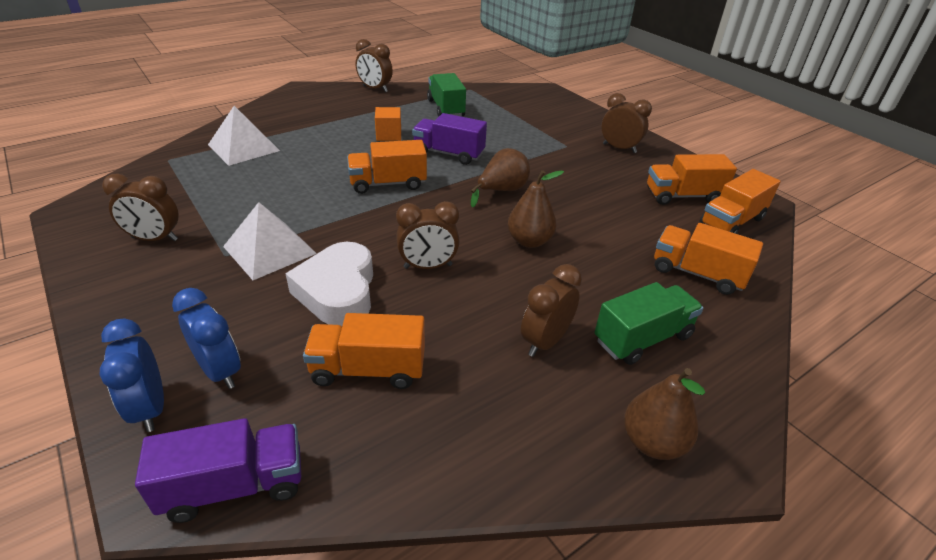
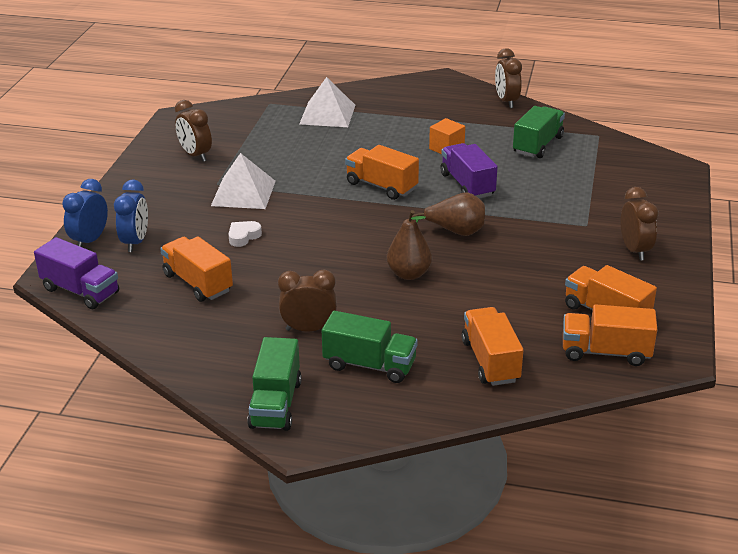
camera: 50 degrees right, 5 degrees down
white heart [286,242,373,326] -> white heart [229,221,262,247], size x0.47
brown clock [396,201,459,269] -> none
brown pear [624,368,705,460] -> green truck [247,337,302,431]

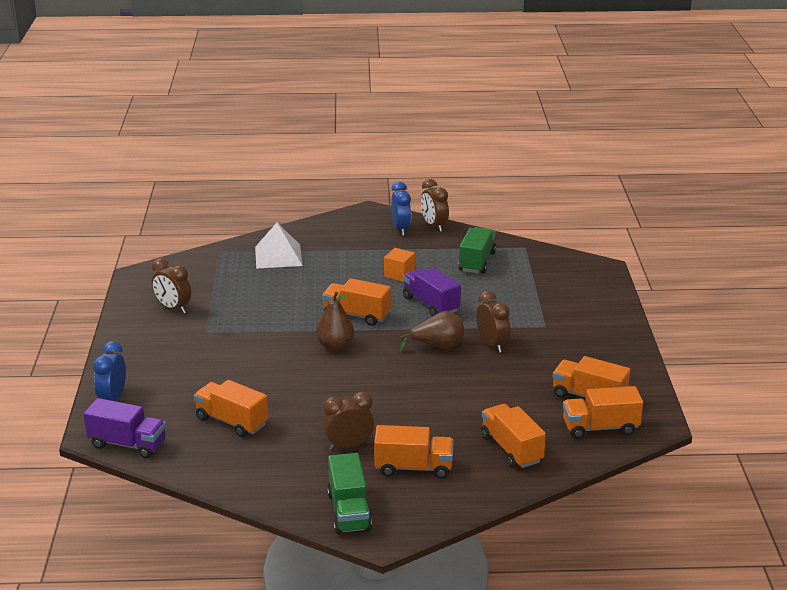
camera: 15 degrees left, 5 degrees down
blue clock [114,179,148,252] -> blue clock moved to [391,182,411,236]
white pyramid [211,153,276,209] -> none
white heart [229,221,262,247] -> none
green truck [322,311,418,383] -> orange truck [374,425,454,479]
brown pear [387,210,432,280] -> brown pear moved to [316,292,354,351]
brown clock [621,187,659,261] -> brown clock moved to [476,291,510,353]

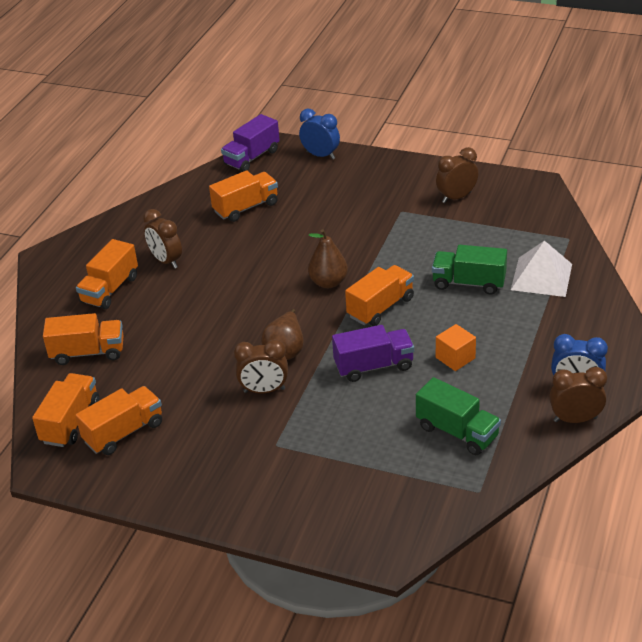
camera: 115 degrees right, 10 degrees up
brown clock [322,391,374,450] -> brown clock turned 135 degrees clockwise [143,209,182,269]
green truck [327,453,372,534] -> green truck moved to [432,245,507,295]

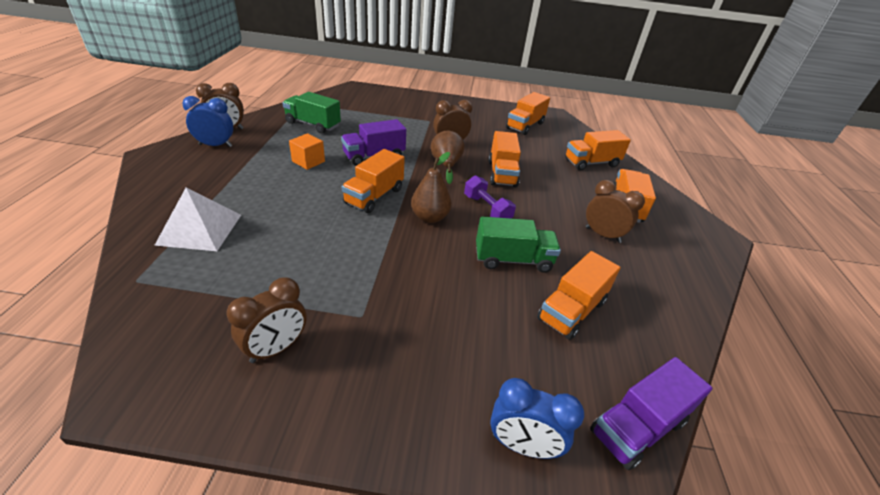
camera: 160 degrees right, 0 degrees up
orange truck [32,373,100,447] -> orange truck moved to [488,131,521,187]
purple truck [221,114,280,172] -> purple truck turned 150 degrees counterclockwise [590,357,713,470]
green truck [432,245,507,295] -> green truck moved to [476,216,561,273]
none -> purple dumbbell [464,175,516,218]

